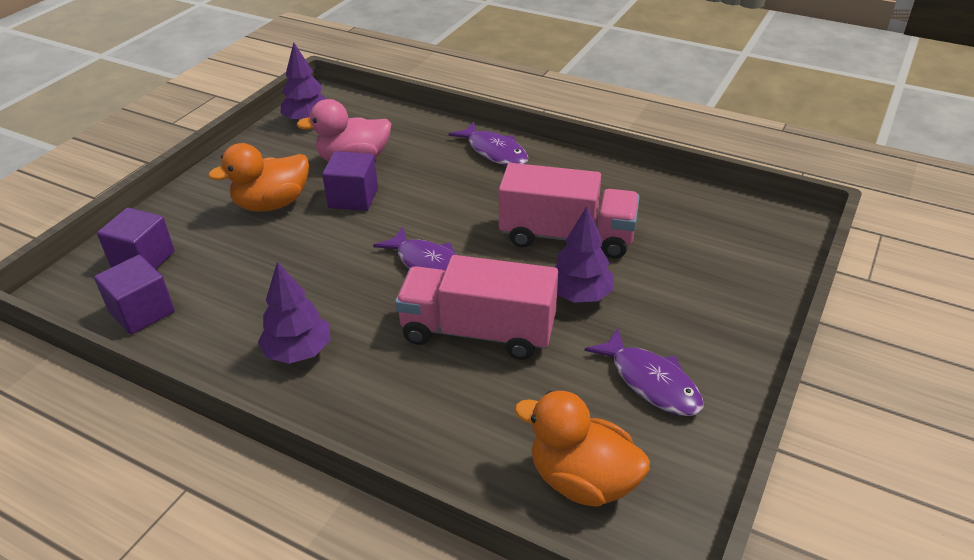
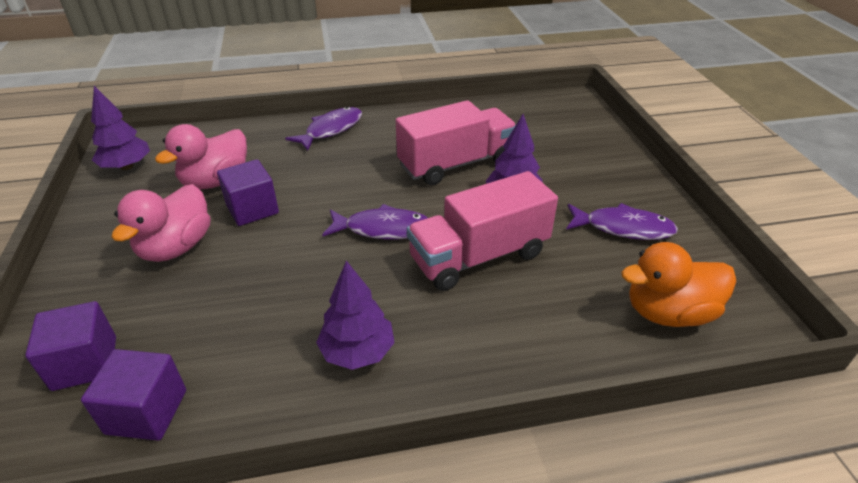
camera: 40 degrees left, 0 degrees up
orange duck [208,143,309,211] -> pink duck [111,184,211,262]
purple fish [448,122,528,166] -> purple fish turned 60 degrees counterclockwise [285,107,362,151]

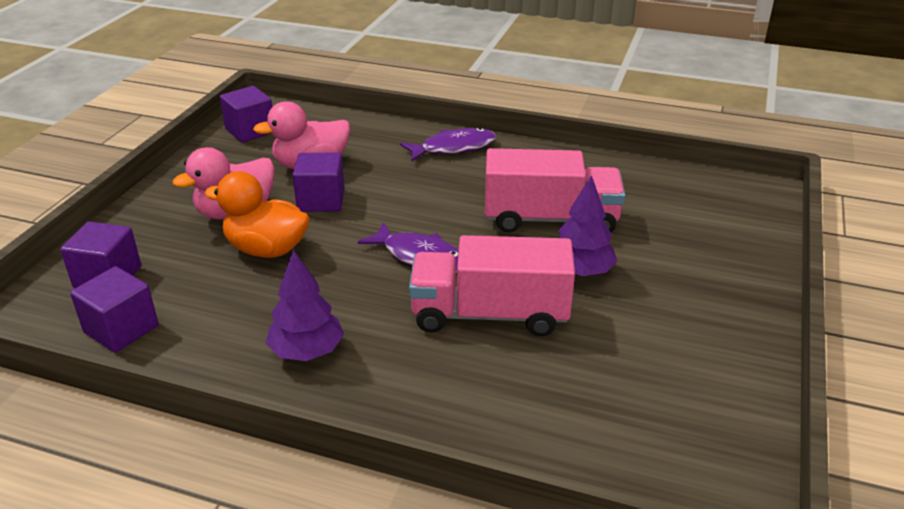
camera: 30 degrees right, 5 degrees down
purple tree [91,86,150,170] -> purple cube [220,86,272,143]
purple fish [566,203,678,240] -> none
orange duck [621,242,737,327] -> orange duck moved to [204,171,310,258]

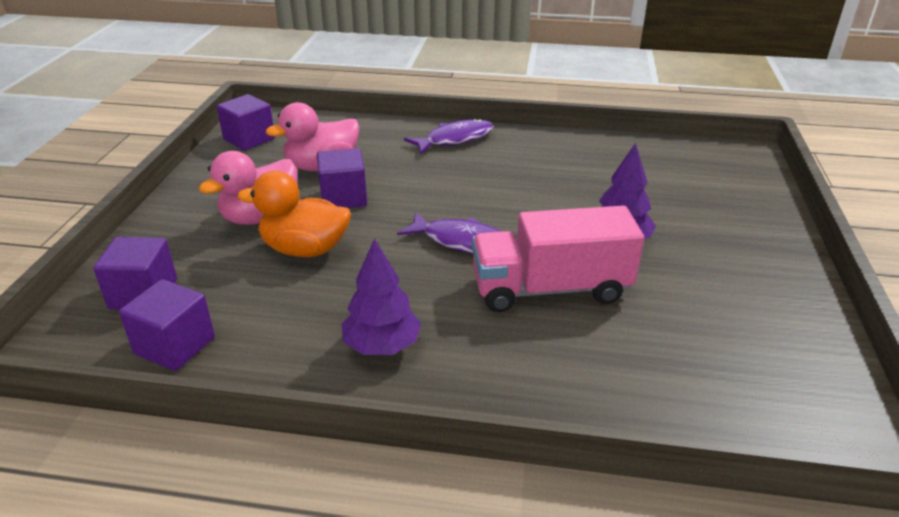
camera: 10 degrees left, 0 degrees up
pink truck [485,148,625,233] -> none

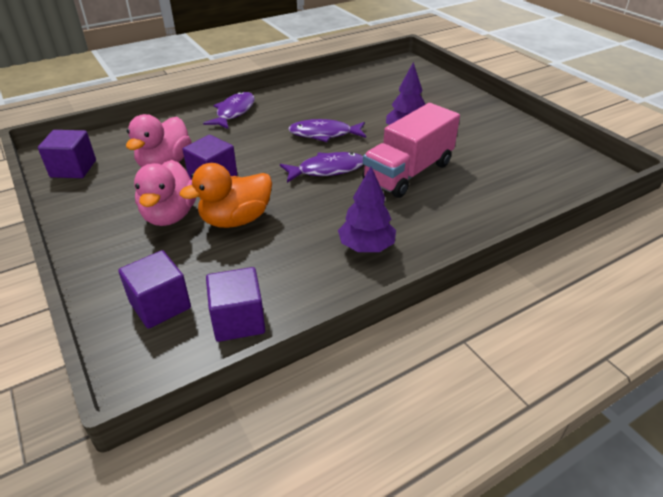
camera: 40 degrees left, 5 degrees up
none -> purple fish [288,119,366,142]

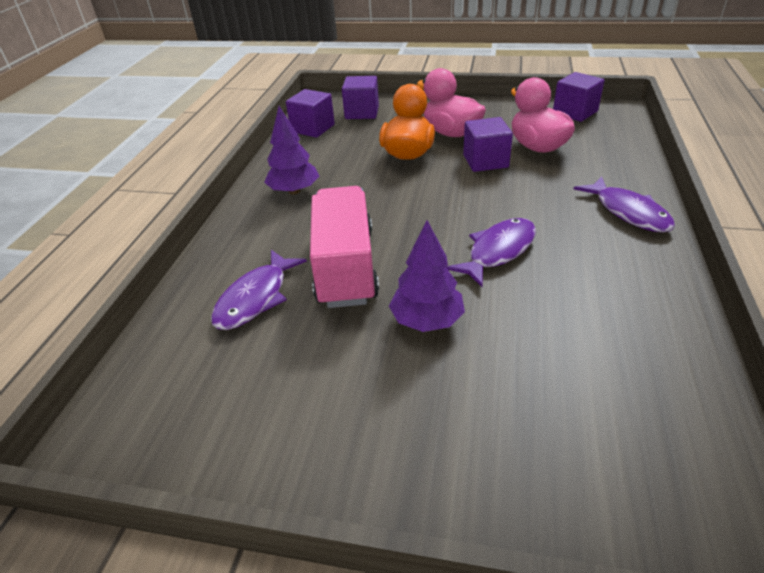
camera: 135 degrees right, 0 degrees up
purple fish [280,152,363,183] -> purple fish moved to [211,250,307,330]

